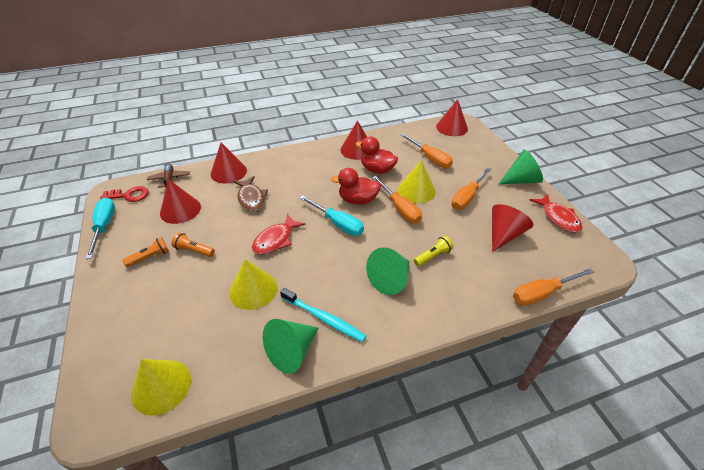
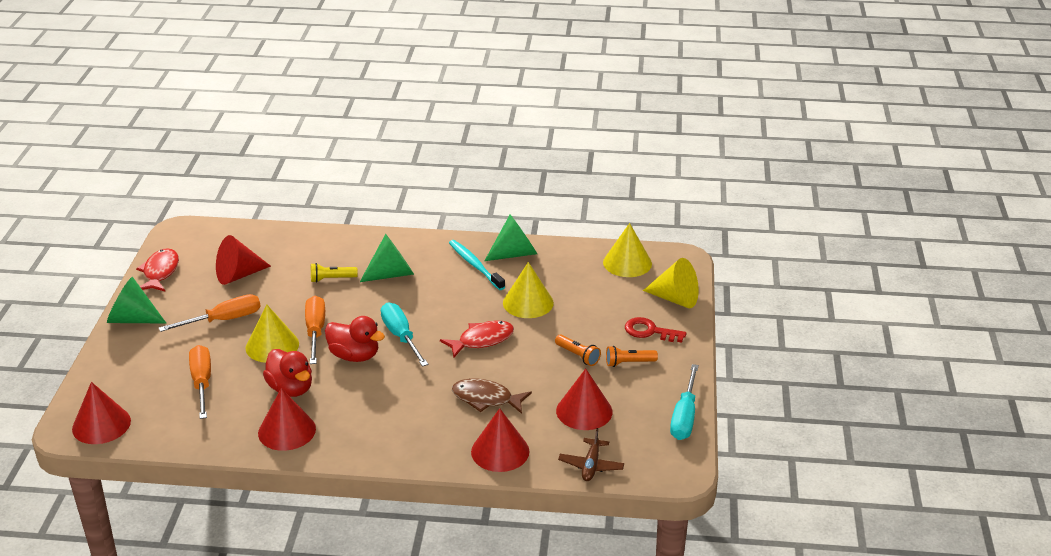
camera: 155 degrees left, 10 degrees down
red key [100,186,149,202] -> red key moved to [625,317,686,342]
brown fish [233,176,268,212] -> brown fish turned 75 degrees counterclockwise [452,379,532,414]
orange screwdriver [513,268,594,306] -> none
none -> yellow cone [643,258,699,308]

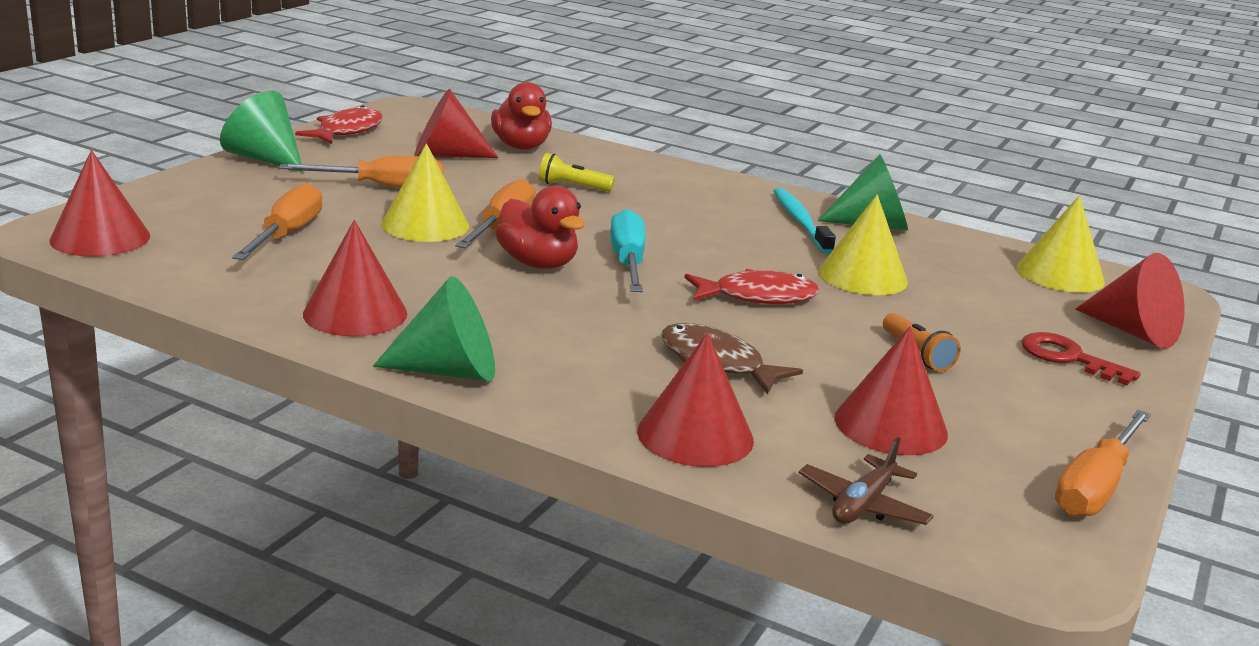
camera: 20 degrees right, 10 degrees down
red duck [263,349,312,397] -> red duck moved to [491,82,552,150]
green cone [360,234,414,282] -> green cone moved to [373,276,495,381]
orange flashlight [606,346,658,367] -> none
yellow cone [643,258,699,308] -> red cone [1075,253,1185,349]
turquoise screwdriver [670,364,699,440] -> orange screwdriver [1055,410,1151,517]

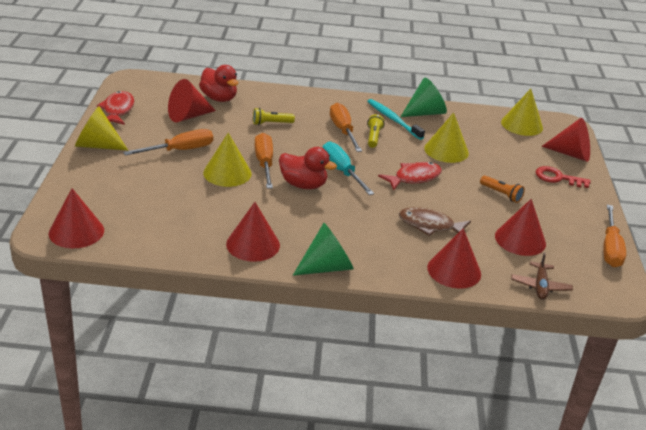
camera: 25 degrees left, 10 degrees up
green cone [220,91,304,172] -> yellow cone [75,106,128,150]
orange screwdriver [232,183,322,260] -> orange screwdriver moved to [330,103,362,152]
none -> yellow flashlight [367,114,385,148]

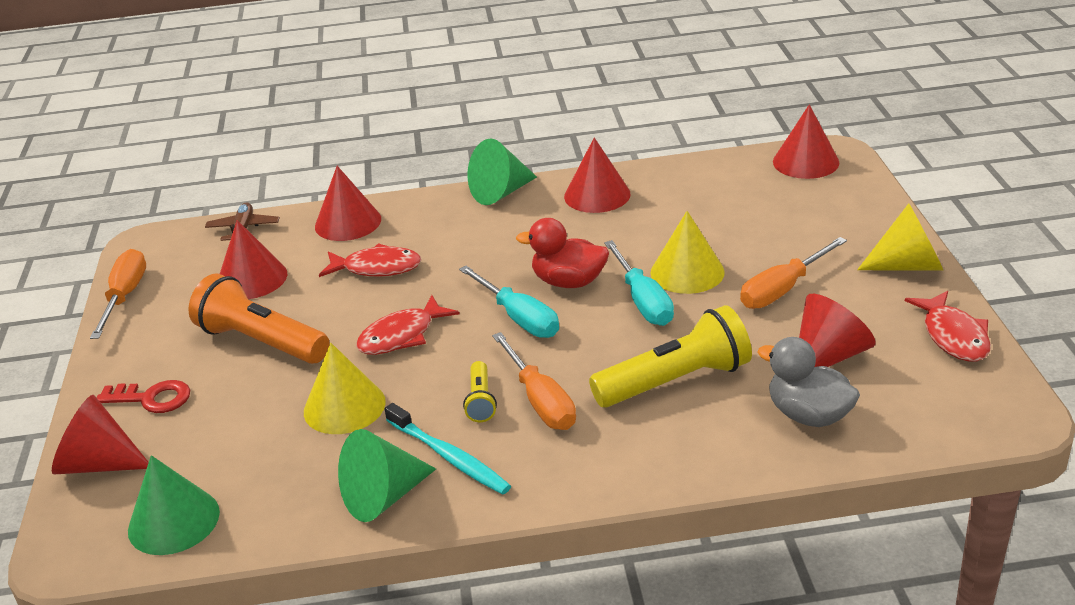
camera: 175 degrees right, 0 degrees up
red duck [199,65,238,102] -> grey duck [758,337,860,427]
yellow flashlight [253,108,295,125] -> yellow flashlight [589,305,752,408], size x2.04
orange screwdriver [255,133,273,188] -> turquoise screwdriver [604,240,674,326]
brown fish [399,207,471,236] -> red fish [319,243,421,277]
orange flashlight [480,175,525,203] -> orange flashlight [188,274,329,364], size x2.04
yellow cone [501,89,543,136] -> green cone [128,455,220,555]

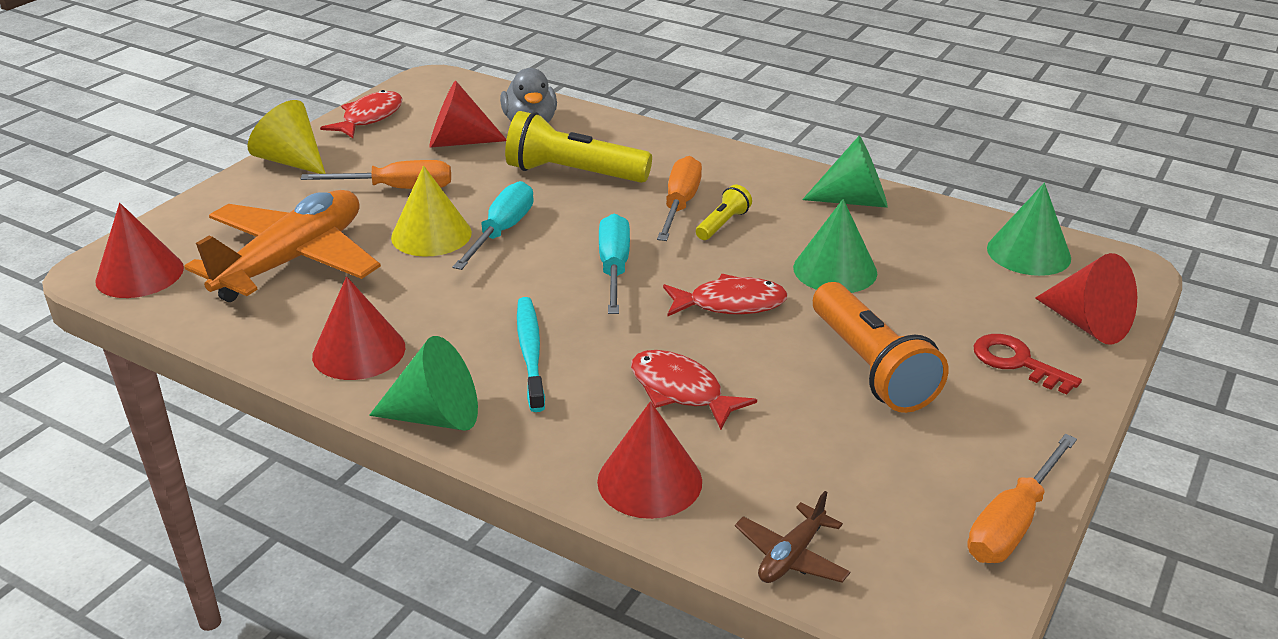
camera: 145 degrees left, 0 degrees up
red cone [220,220,287,299] -> none
yellow cone [304,343,386,434] -> green cone [793,199,877,293]
turquoise toothbrush [385,403,511,494] -> turquoise toothbrush moved to [517,297,545,412]
red duck [516,218,609,288] -> none
none -> orange plane [184,190,381,302]

